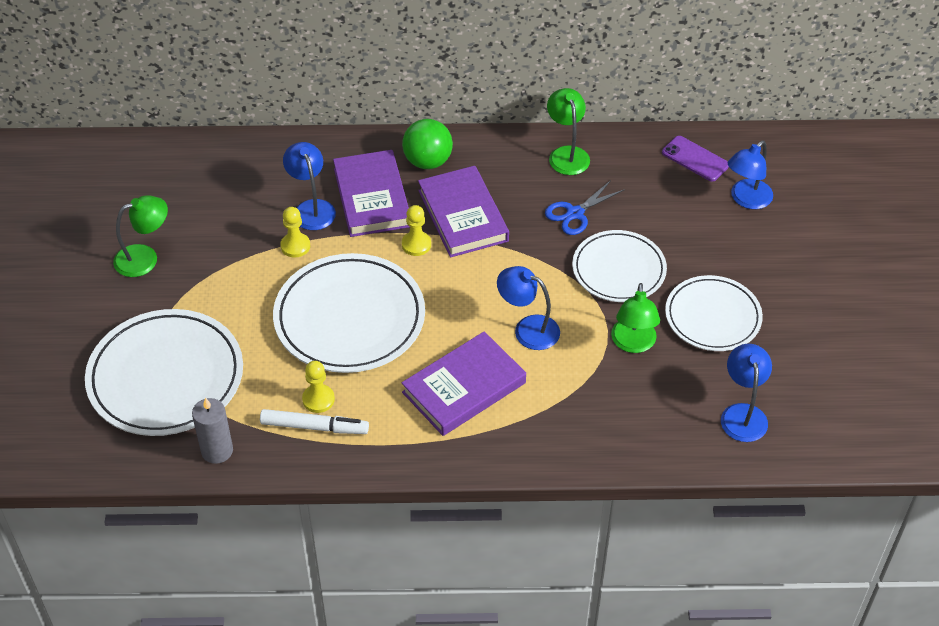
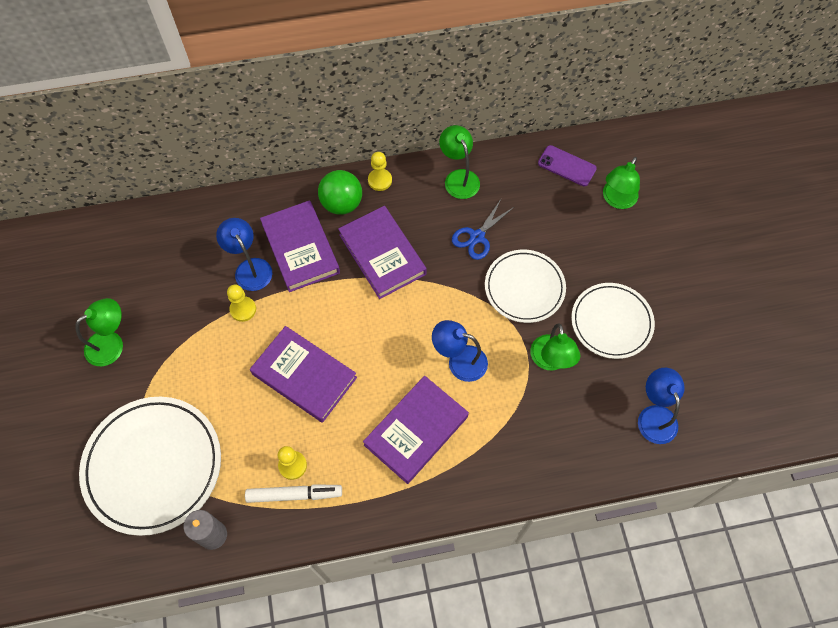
camera: 10 degrees left, 15 degrees up
white plate [273,253,425,373] -> purple book [250,326,357,423]
yellow pawn [402,205,431,256] -> yellow pawn moved to [368,152,392,191]
blue lamp [728,140,773,209] -> green lamp [603,157,640,209]

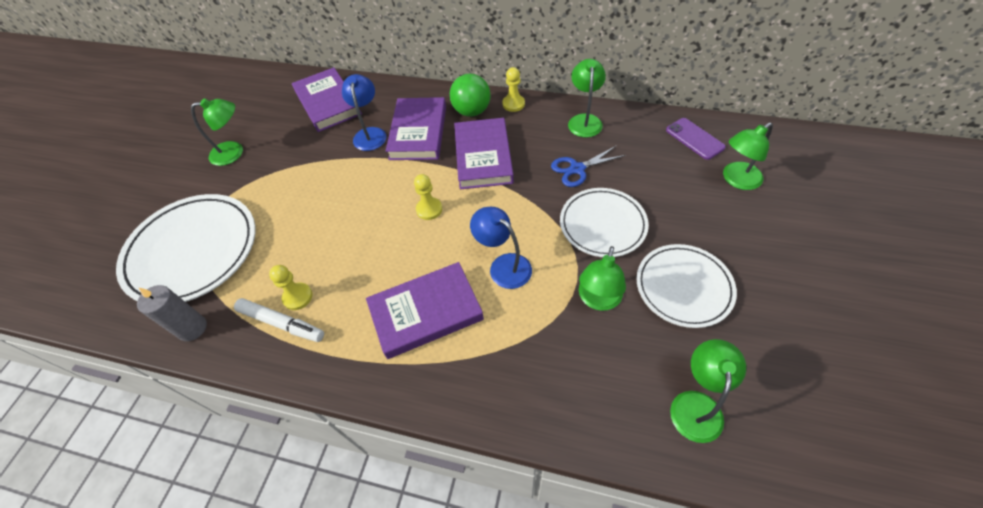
camera: 30 degrees right, 10 degrees down
yellow pawn [227,285,256,322] -> yellow pawn moved to [414,174,442,220]
purple book [250,326,357,423] -> purple book moved to [292,67,362,132]
blue lamp [638,368,685,444] -> green lamp [670,339,746,443]

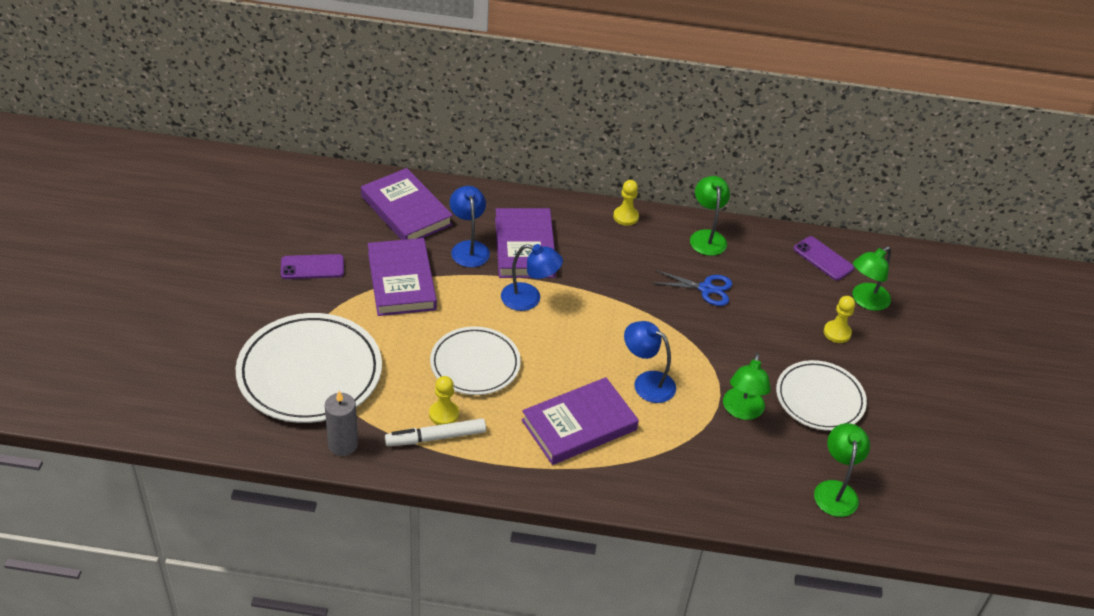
camera: 15 degrees left, 10 degrees down
green lamp [191,98,243,166] -> purple phone [281,254,344,279]
white marker [234,298,324,342] -> white marker turned 150 degrees clockwise [385,418,486,446]
yellow pawn [414,174,442,220] -> yellow pawn moved to [824,296,855,343]
green ball [450,74,491,117] -> none
purple book [454,118,514,189] -> purple book moved to [368,238,437,316]
blue scissors [551,146,626,187] -> blue scissors turned 135 degrees counterclockwise [653,270,732,306]
white plate [560,188,649,257] -> white plate moved to [430,326,521,395]
none -> blue lamp [501,244,563,311]

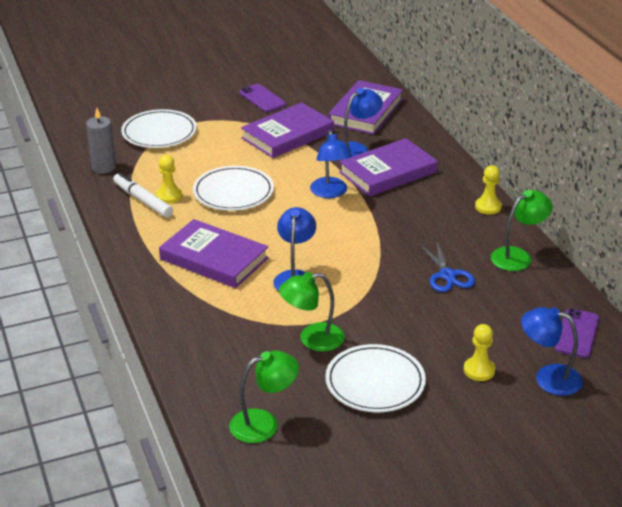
camera: 65 degrees right, 10 degrees down
white plate [236,313,382,423] -> white plate [121,109,197,148], size x0.64
green lamp [852,246,891,311] -> blue lamp [521,307,583,396]

